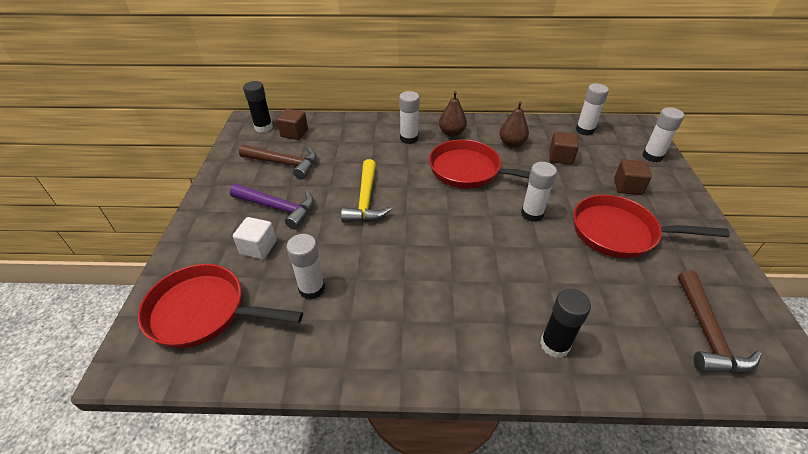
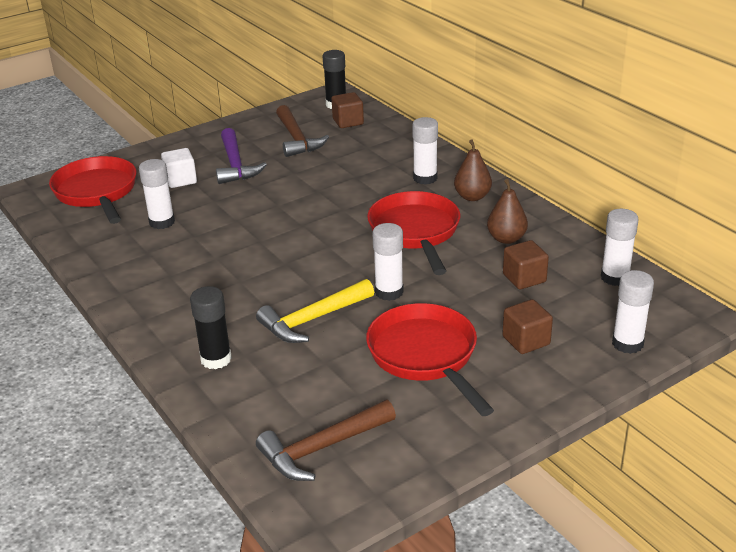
camera: 55 degrees right, 10 degrees down
yellow hammer [341,159,391,223] -> yellow hammer moved to [256,279,374,343]

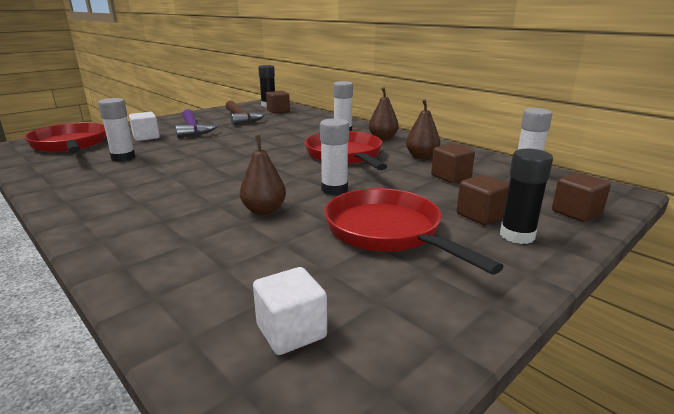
camera: 10 degrees left, 10 degrees down
black glue stick [190,286,232,369] -> black glue stick moved to [500,149,553,244]
yellow hammer [256,279,374,343] -> brown pear [240,135,286,215]
brown hammer [256,399,396,481] -> white cube [253,267,327,355]
white glue stick [612,270,654,354] -> brown cube [552,172,611,222]

